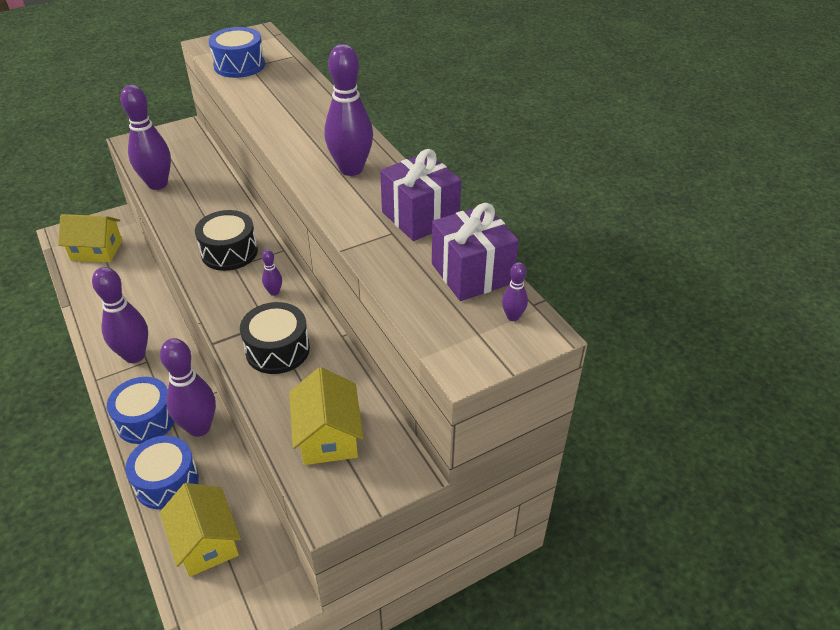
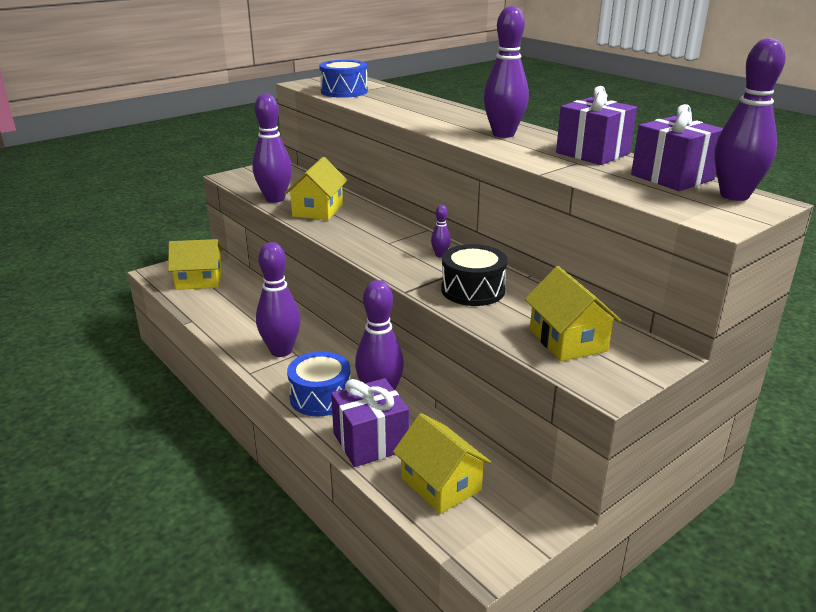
camera: 10 degrees left, 15 degrees down
blue drum [125,436,199,509] -> purple gift [331,378,409,467]
black drum [195,210,258,271] -> none
purple bowling pin [502,262,528,321] -> purple bowling pin [714,38,786,201], size x2.30
none -> yellow house [284,157,347,220]

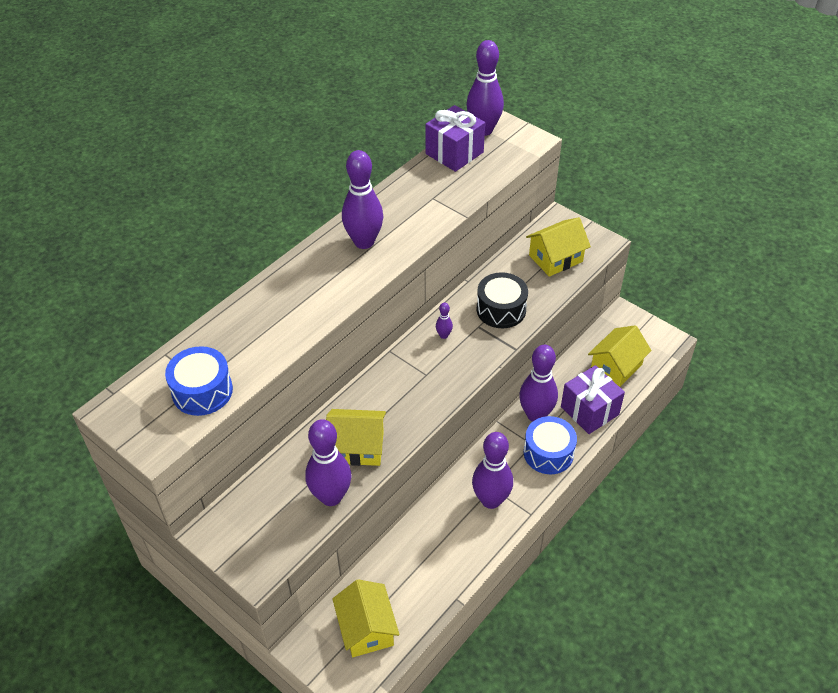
camera: 100 degrees left, 20 degrees up
purple gift [556,86,637,165] -> none

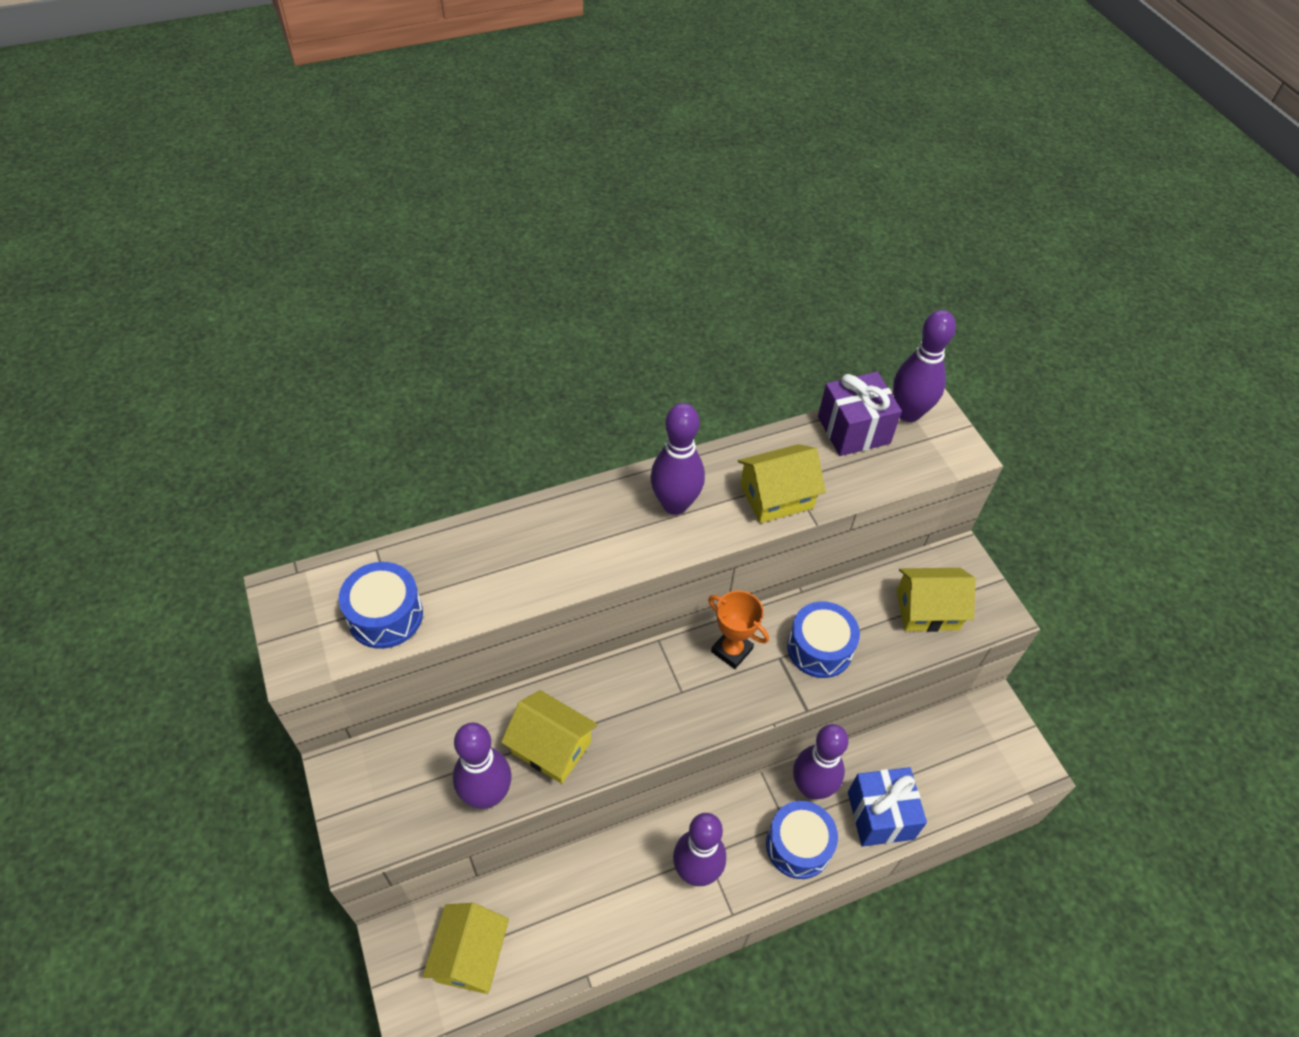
camera: 25 degrees right, 5 degrees up
purple bowling pin [436,302,453,339] -> orange trophy [708,590,769,669]
black drum [476,272,528,328] -> blue drum [787,602,860,678]
purple gift [561,365,625,434] -> blue gift [848,767,927,846]
yellow house [588,325,652,387] -> yellow house moved to [738,444,826,523]

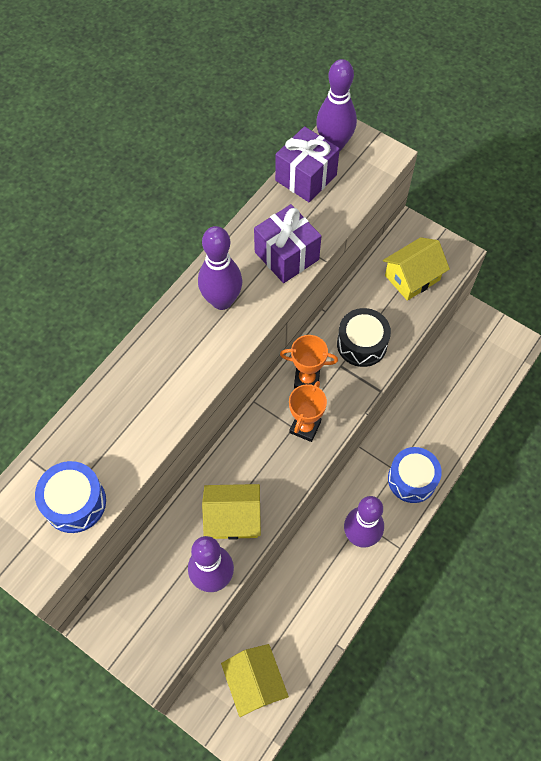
camera: 30 degrees left, 10 degrees up
yellow house [738,444,826,523] -> purple gift [254,204,321,283]
blue drum [787,602,860,678] -> black drum [337,308,391,367]
purple bowling pin [793,724,849,799] -> none
blue gift [848,767,927,846] -> none
none -> orange trophy [289,381,327,442]

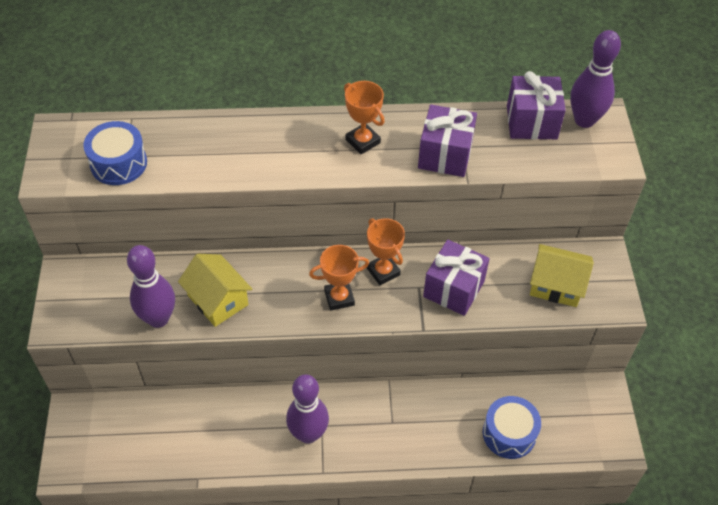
camera: 50 degrees right, 10 degrees down
purple bowling pin [198,226,242,310] -> orange trophy [344,81,385,154]
yellow house [221,644,289,717] -> none
black drum [337,308,391,367] -> purple gift [423,240,490,316]
blue drum [388,447,442,503] -> blue drum moved to [483,396,541,459]

